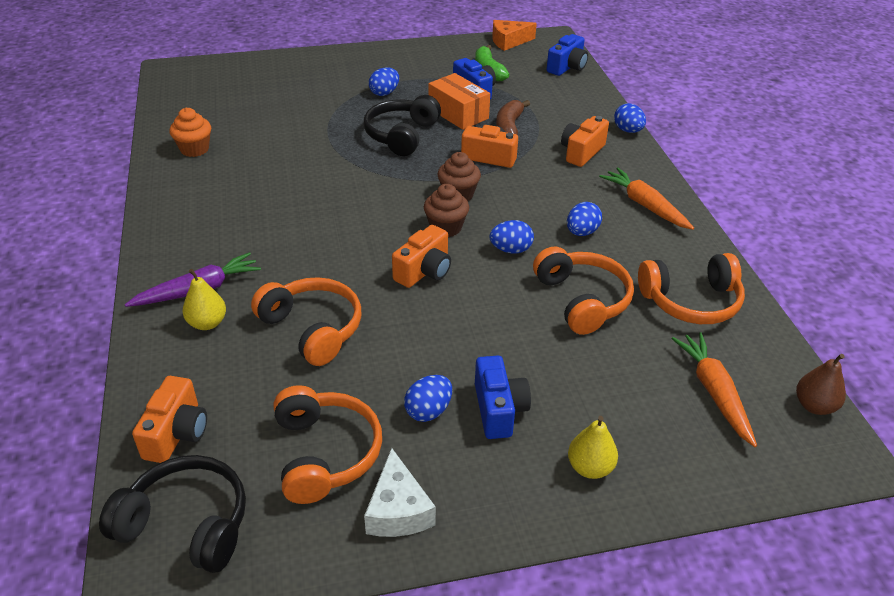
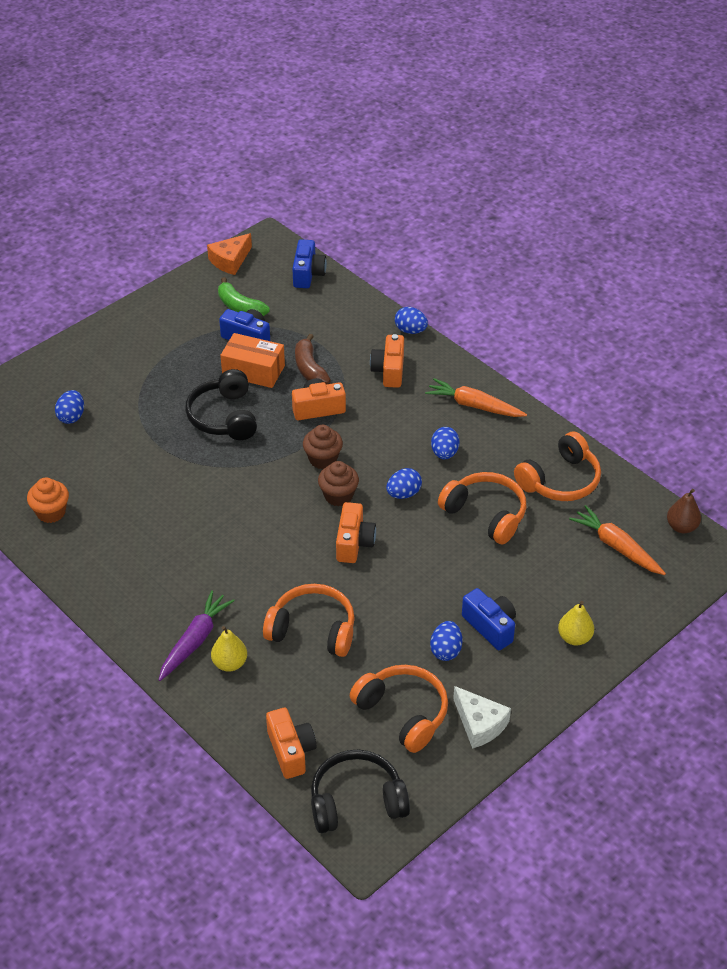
camera: 30 degrees left, 5 degrees up
blue egg [369,67,399,96] -> blue egg moved to [55,390,84,424]

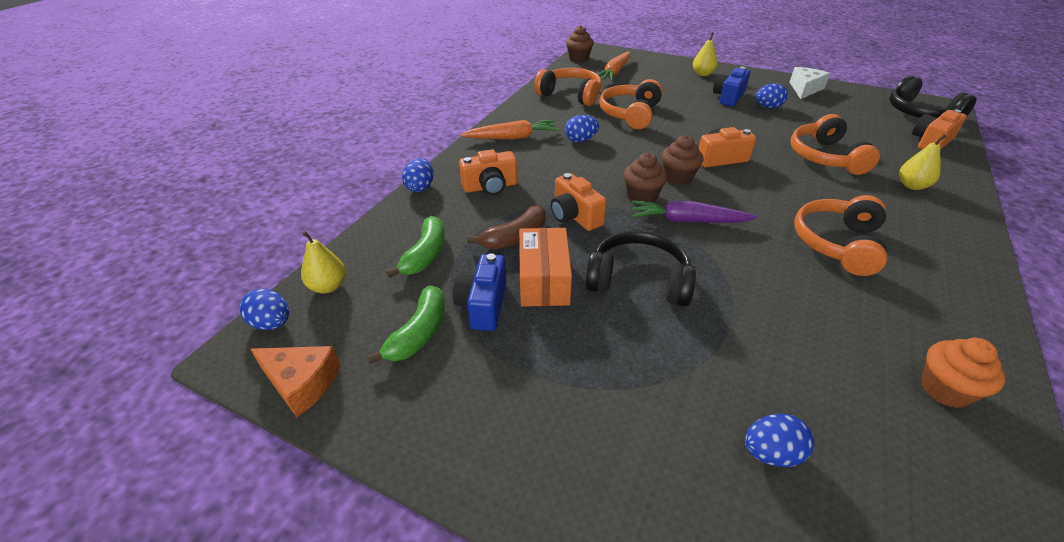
camera: 110 degrees left, 5 degrees down
purple carrot [159,590,235,681] -> purple carrot moved to [632,200,757,223]
black headphones [185,369,257,440] -> black headphones turned 135 degrees counterclockwise [586,230,696,306]
blue camera [292,239,327,288] -> yellow pear [301,231,346,293]
orange headphones [350,665,448,753] -> orange headphones moved to [794,195,887,276]
blue egg [386,468,422,499] -> blue egg moved to [239,289,289,330]
orange carrot [425,378,527,417] -> orange carrot turned 105 degrees counterclockwise [461,120,559,140]
brown pear [667,489,701,533] -> brown cupcake [566,25,594,62]
none -> green banana [386,216,445,278]

